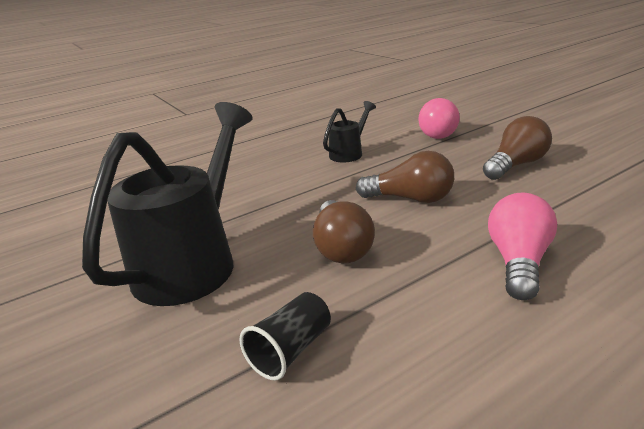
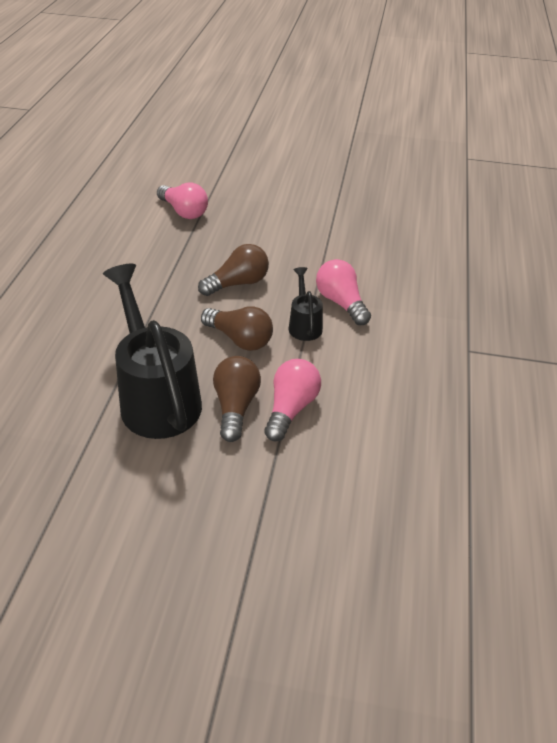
camera: 50 degrees left, 15 degrees up
black cup [240,292,331,381] -> pink light bulb [264,359,321,441]
black watering can [323,101,376,162] -> black watering can moved to [289,267,323,341]
brown light bulb [483,116,552,180] -> brown light bulb moved to [213,356,261,442]

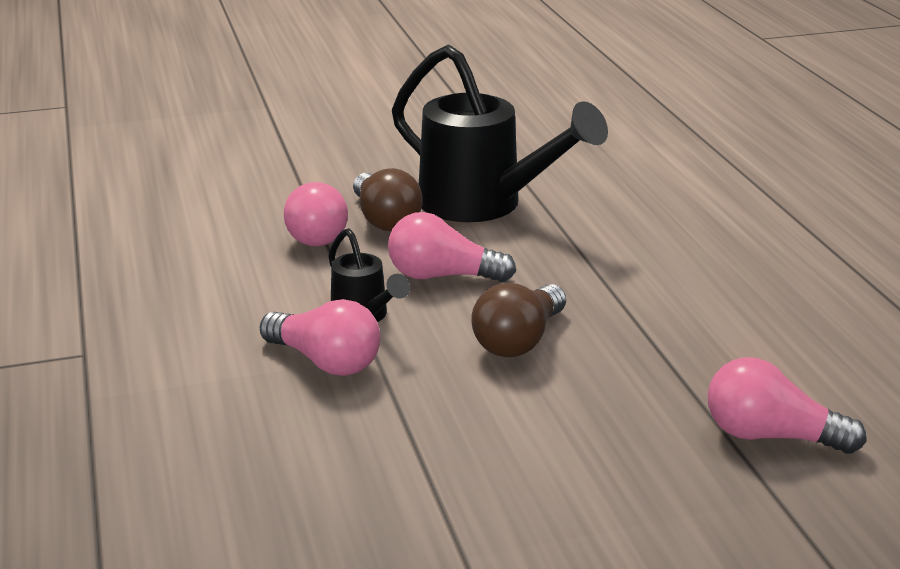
camera: 155 degrees right, 15 degrees down
brown light bulb [201,306,273,351] -> pink light bulb [388,212,516,282]

